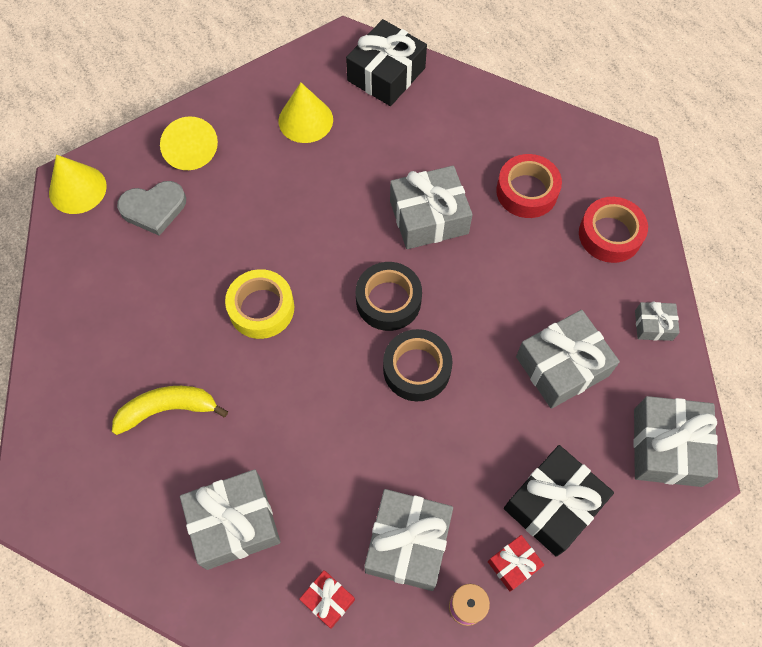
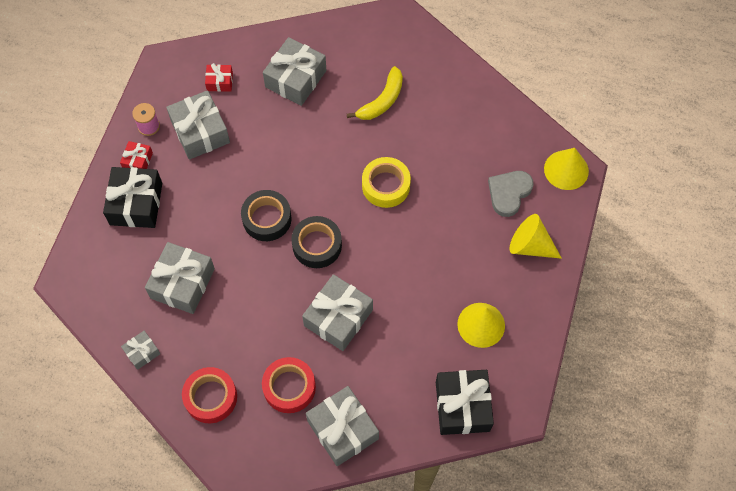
camera: 140 degrees right, 0 degrees up
grey gift [633,396,718,487] -> grey gift moved to [306,386,379,466]

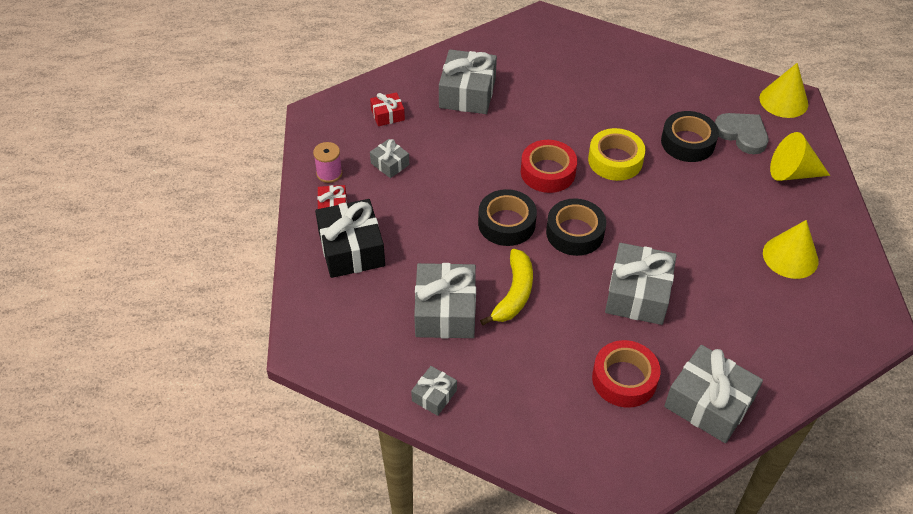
camera: 20 degrees left, 15 degrees down
grey gift [166,90,230,160] -> grey gift [370,139,409,178], size x0.51
red tape [182,367,237,423] -> red tape moved to [521,140,577,193]
yellow banana [347,66,403,120] -> yellow banana moved to [480,249,533,326]
black gift [436,370,494,435] -> none
grey heart [488,171,534,217] -> grey heart turned 120 degrees clockwise [715,113,768,154]
none -> black tape [661,111,719,162]

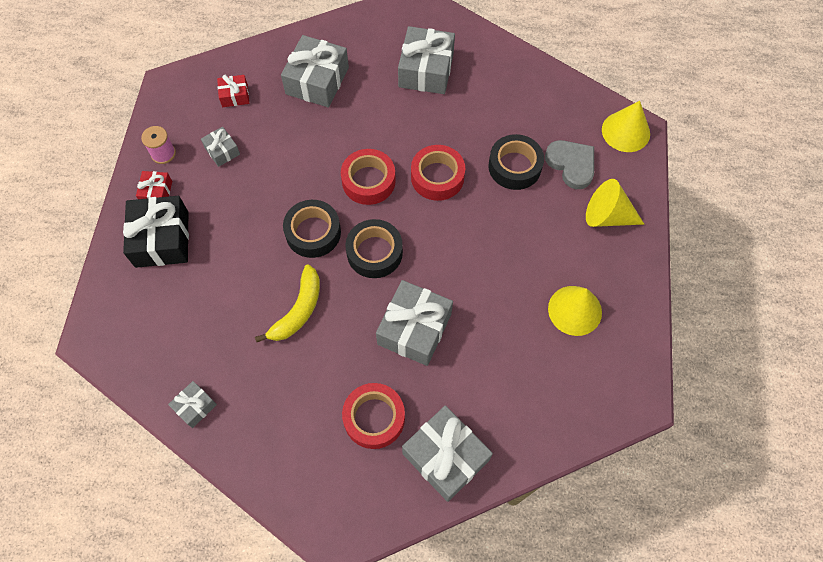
camera: 10 degrees right, 15 degrees up
grey gift [414,263,476,339] -> grey gift moved to [398,26,455,94]
yellow tape [588,128,645,181] -> red tape [411,145,465,201]

